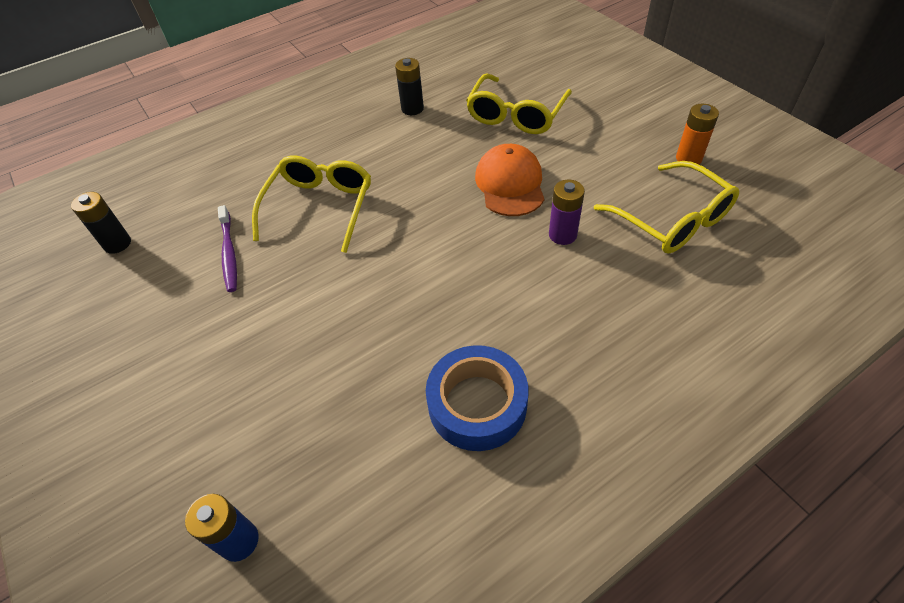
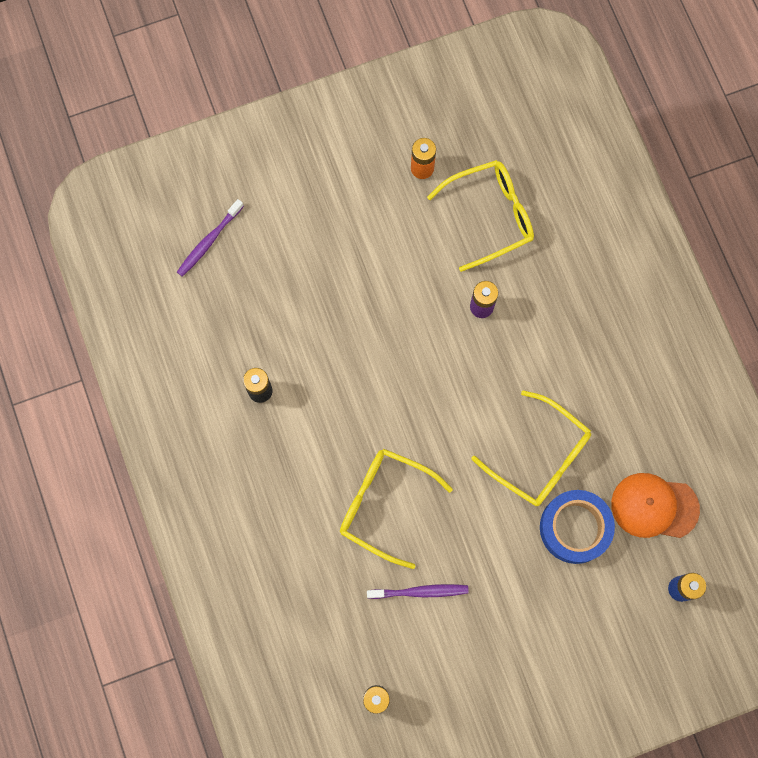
camera: 80 degrees left, 25 degrees up
blue tape [426,345,528,451] -> blue tape moved to [540,490,615,564]
yellow glasses [466,73,572,134] -> yellow glasses moved to [471,390,591,506]
orange cap [475,144,544,216] -> orange cap moved to [611,473,700,538]
none -> purple toothbrush [177,199,244,277]

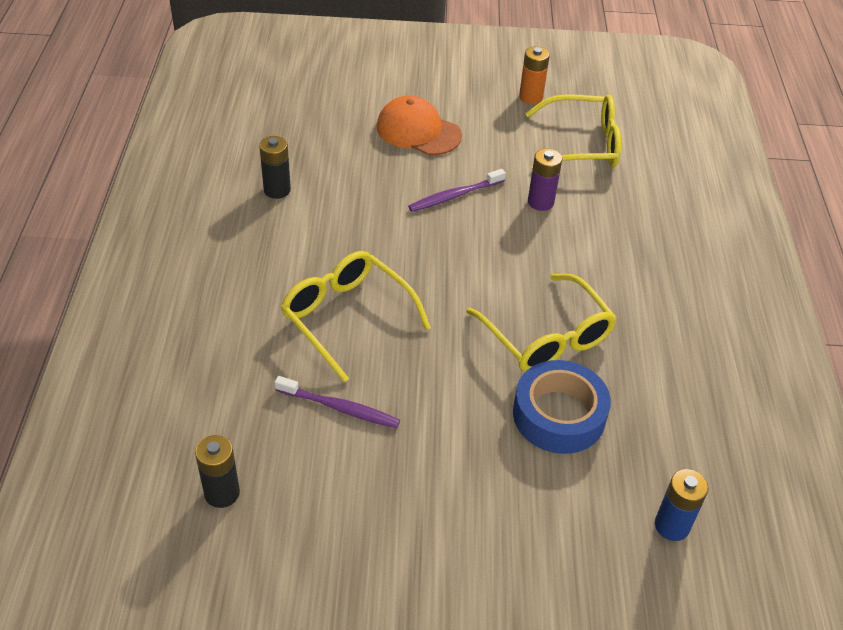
camera: 20 degrees right, 30 degrees down
purple toothbrush [177,199,244,277] -> purple toothbrush moved to [408,169,506,212]
orange cap [611,473,700,538] -> orange cap moved to [376,96,462,155]

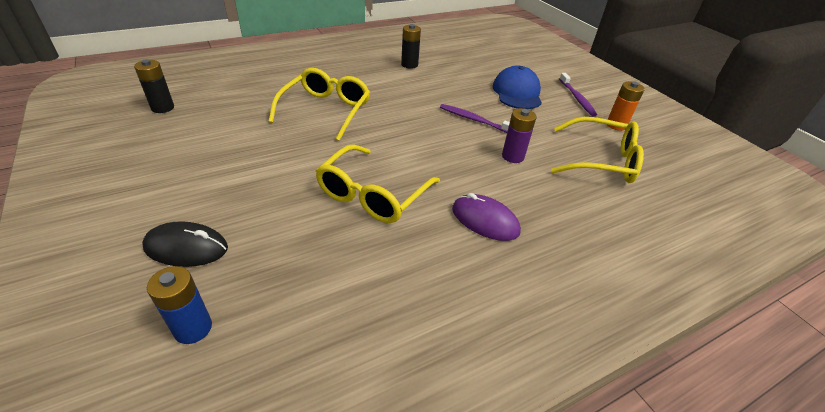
camera: 60 degrees right, 5 degrees down
purple toothbrush [275,376,400,428] -> purple toothbrush moved to [559,73,597,116]
orange cap [376,96,462,155] -> blue cap [493,65,542,109]
blue tape [513,360,611,454] -> none
yellow glasses [525,94,621,169] -> yellow glasses turned 45 degrees counterclockwise [551,117,644,183]
none -> black mouse [142,221,228,267]
none -> purple mouse [452,193,521,241]

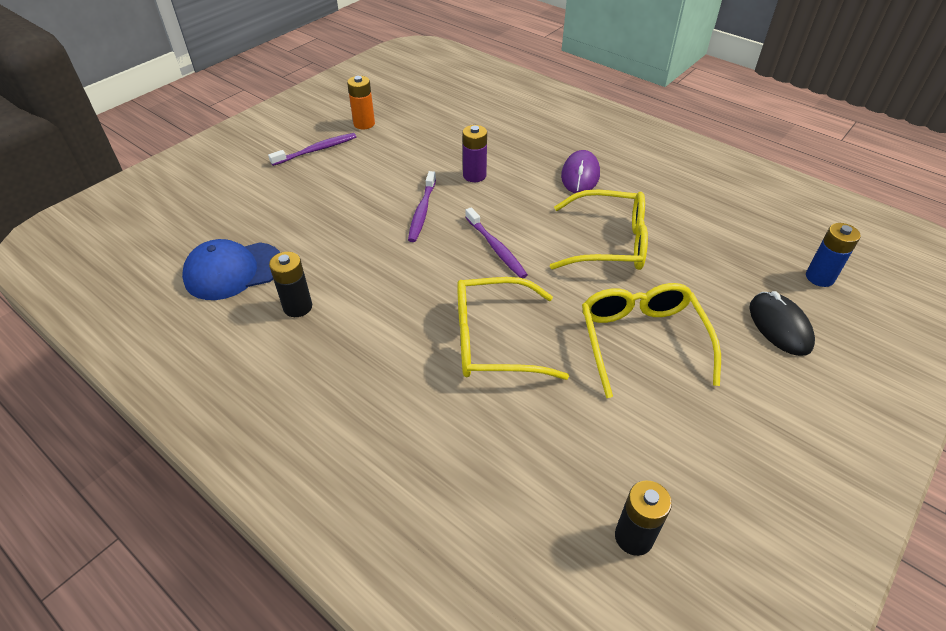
camera: 110 degrees left, 5 degrees up
blue cap [493,65,542,109] -> blue cap moved to [182,239,280,300]
yellow glasses [551,117,644,183] -> yellow glasses moved to [582,283,721,398]
none -> purple toothbrush [465,207,528,278]

